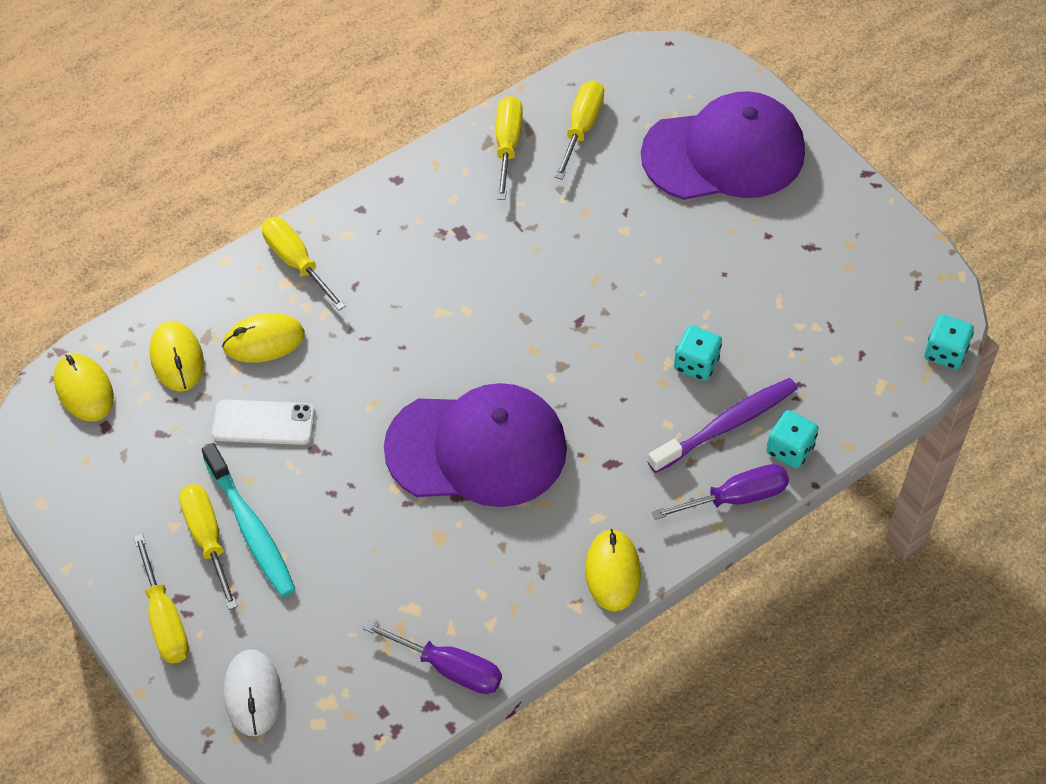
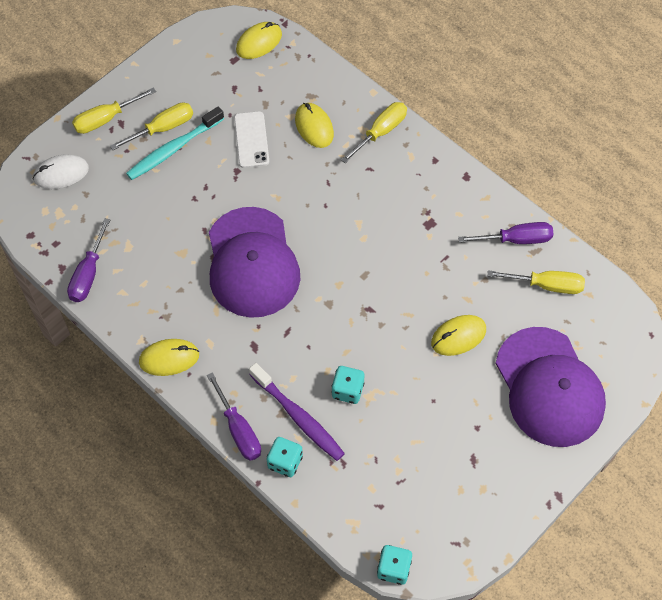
camera: 80 degrees right, 5 degrees up
yellow mouse [150,321,204,391] -> yellow mouse moved to [431,315,486,356]
yellow screwdriver [496,96,523,200] -> purple screwdriver [458,222,553,244]

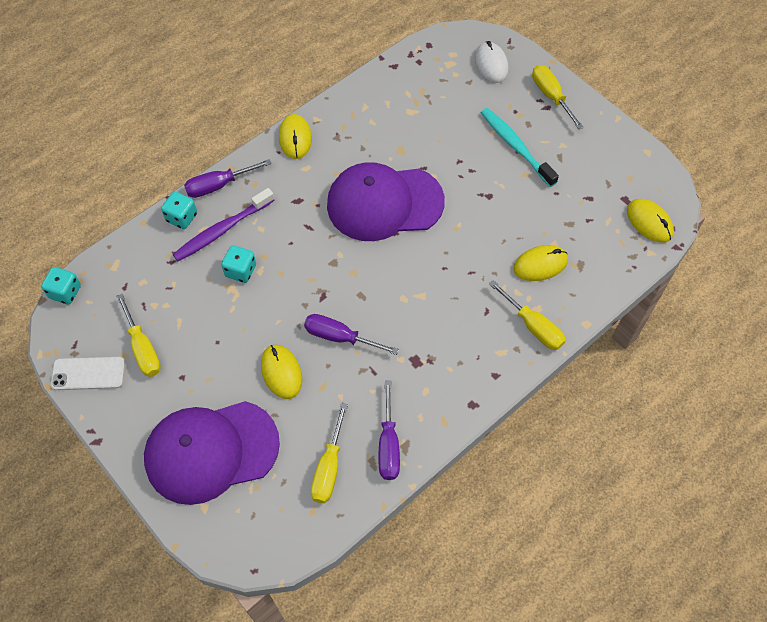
camera: 95 degrees right, 0 degrees up
purple screwdriver [67,218,110,302] -> purple screwdriver moved to [304,314,399,355]
yellow screwdriver [110,102,193,150] -> yellow screwdriver moved to [116,294,161,377]
white phone [234,111,269,168] -> white phone moved to [51,357,125,390]

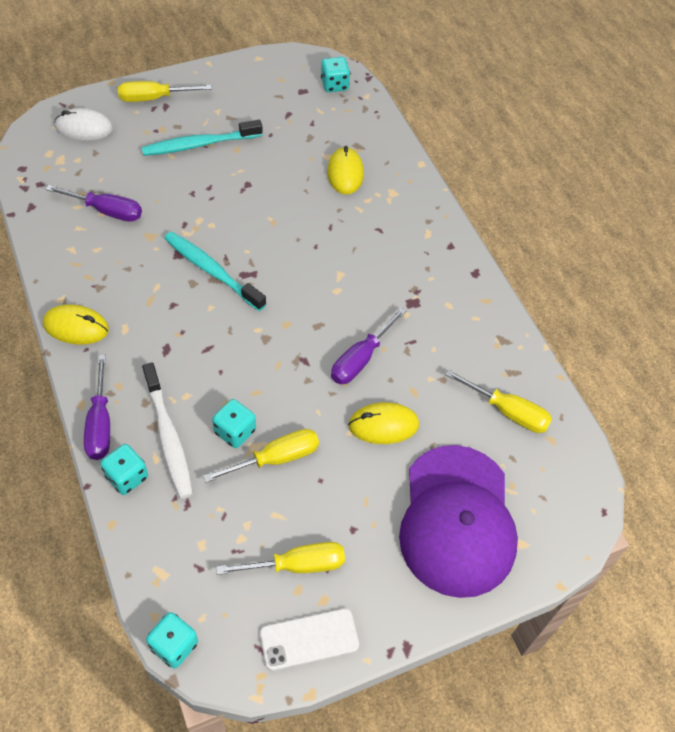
camera: 75 degrees left, 5 degrees down
white phone [51,357,125,390] -> white phone turned 60 degrees clockwise [260,608,359,671]
purple toothbrush [172,188,274,261] -> white toothbrush [142,362,193,499]
purple cap [327,162,445,241] -> turquoise toothbrush [164,231,266,311]
purple screwdriver [379,380,400,480] -> purple screwdriver moved to [45,185,142,222]
yellow screwdriver [489,280,565,350] -> yellow screwdriver moved to [203,429,319,483]
yellow mouse [627,199,674,243] -> turquoise dice [321,57,350,92]

